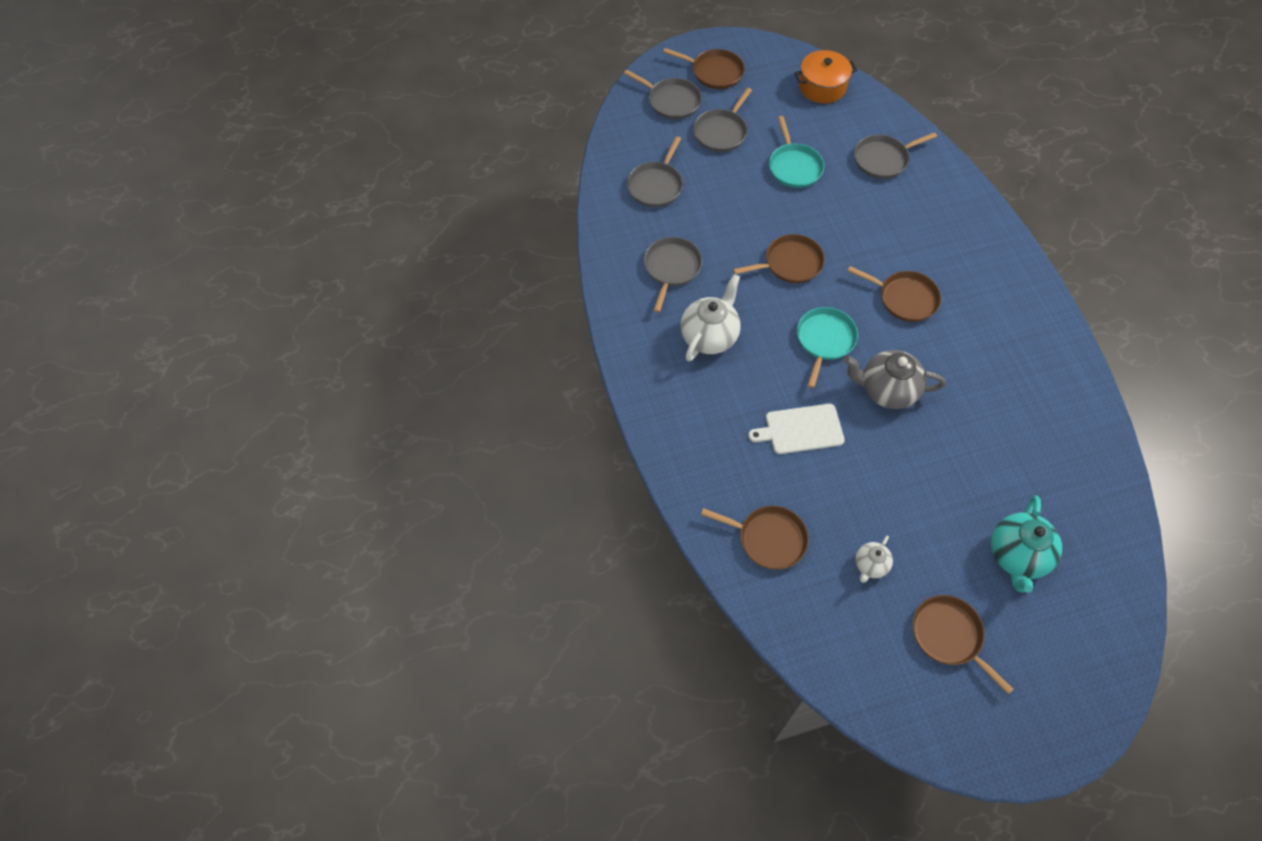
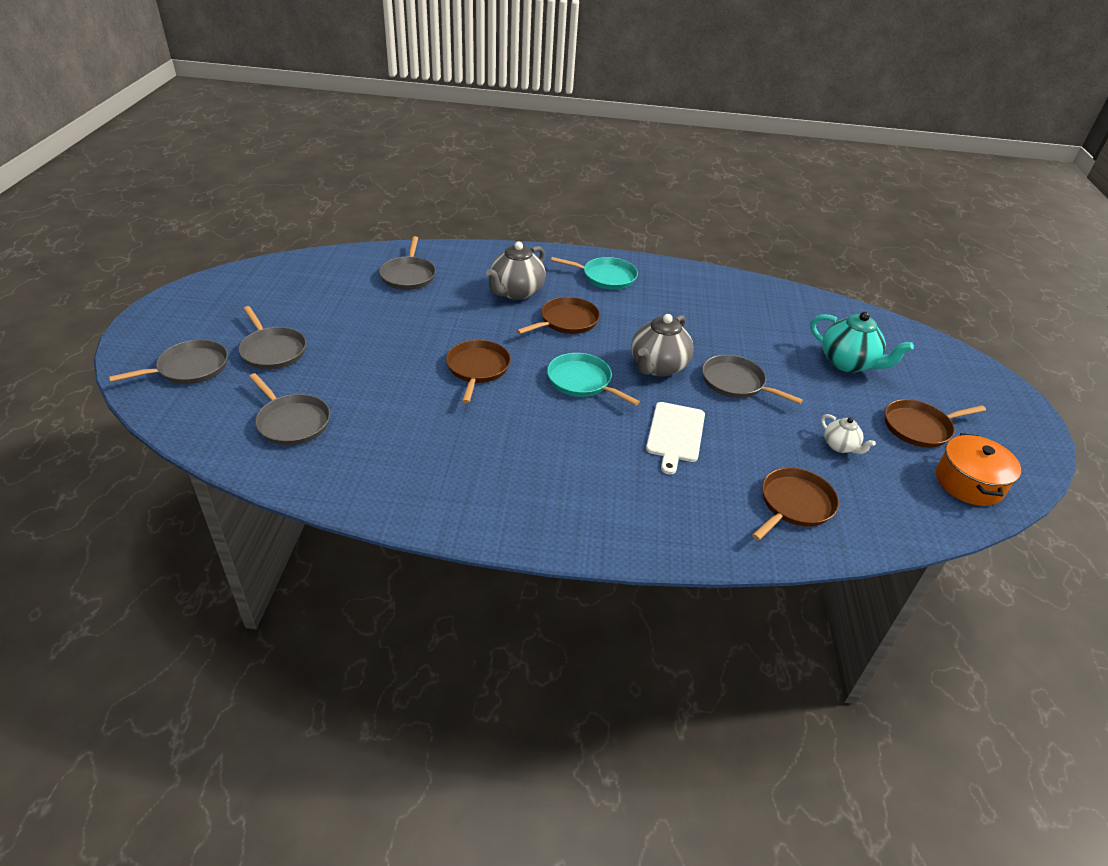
camera: 70 degrees left, 20 degrees down
grey pan [644,237,702,312] -> grey pan moved to [702,355,803,404]
brown pan [663,48,745,89] -> none
white teapot [681,274,741,362] -> none
turquoise pan [769,116,824,188] -> turquoise pan moved to [551,257,638,290]
orange pot [794,50,857,103] -> orange pot moved to [936,433,1021,506]
none -> grey teapot [486,242,546,300]

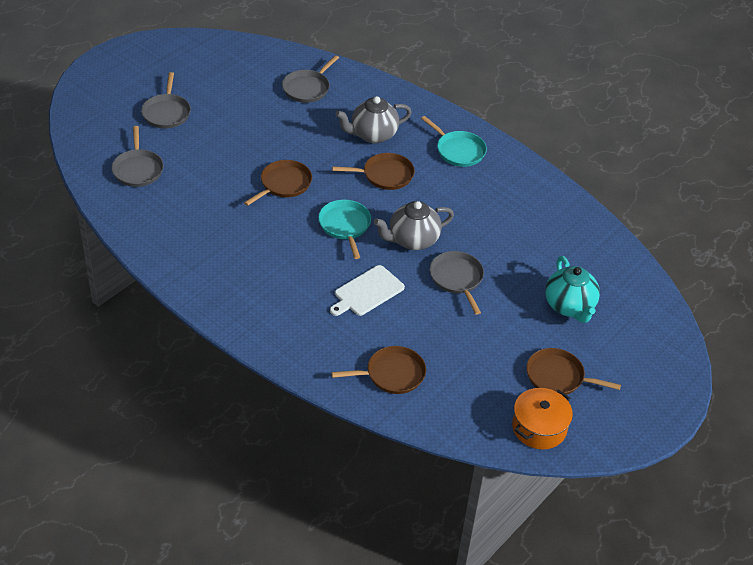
camera: 35 degrees right, 5 degrees up
grey pan [109,340,228,384] -> none
white teapot [821,414,876,454] -> none

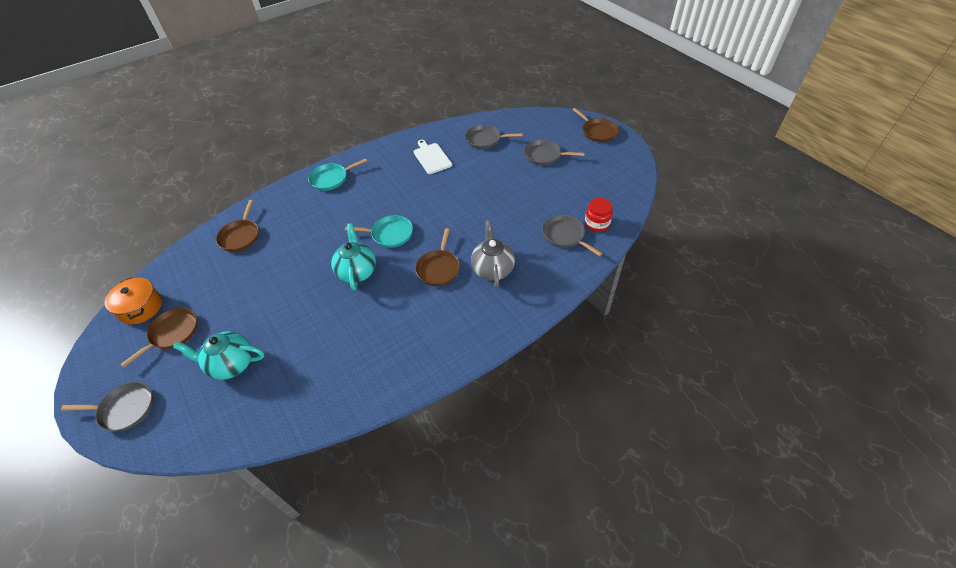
camera: 110 degrees right, 5 degrees up
brown pan [244,160,312,206] -> brown pan moved to [573,108,619,142]
white cutting board [330,265,405,316] -> white cutting board moved to [414,140,452,174]
grey teapot [374,201,454,250] -> turquoise teapot [331,223,376,291]
turquoise pan [421,116,487,167] -> turquoise pan moved to [308,159,367,191]
grey pan [429,251,484,315] -> grey pan moved to [61,382,153,432]
none -> red jar [585,198,613,232]

